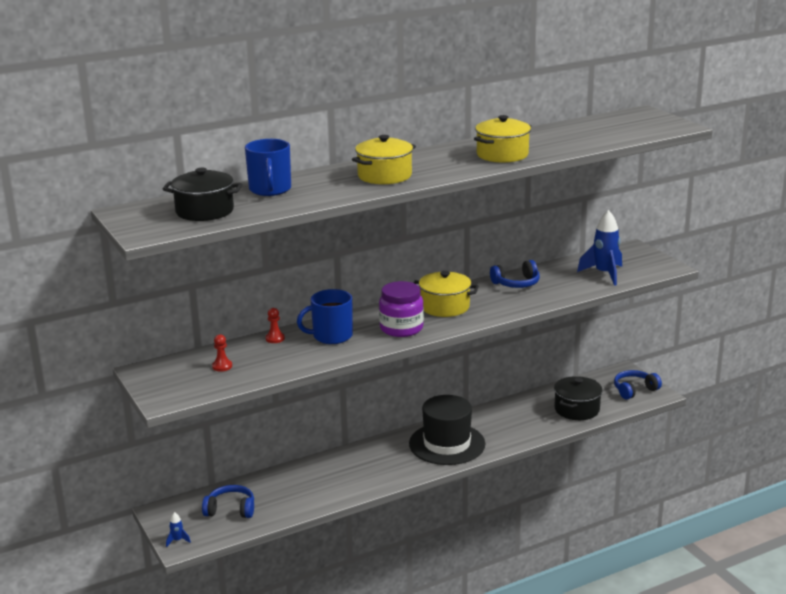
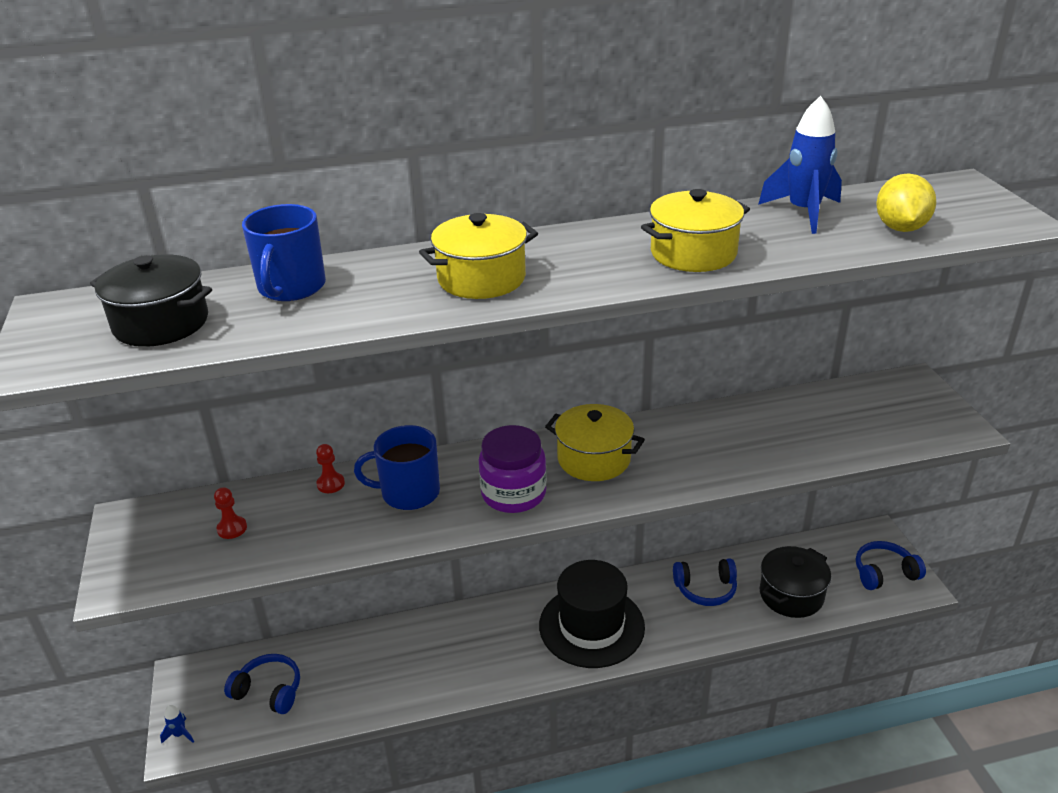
camera: 15 degrees right, 10 degrees up
blue headphones [490,260,540,288] -> blue headphones moved to [673,558,737,606]
blue rocket [577,210,622,286] -> blue rocket moved to [758,96,842,234]
none -> yellow lemon [876,173,936,232]

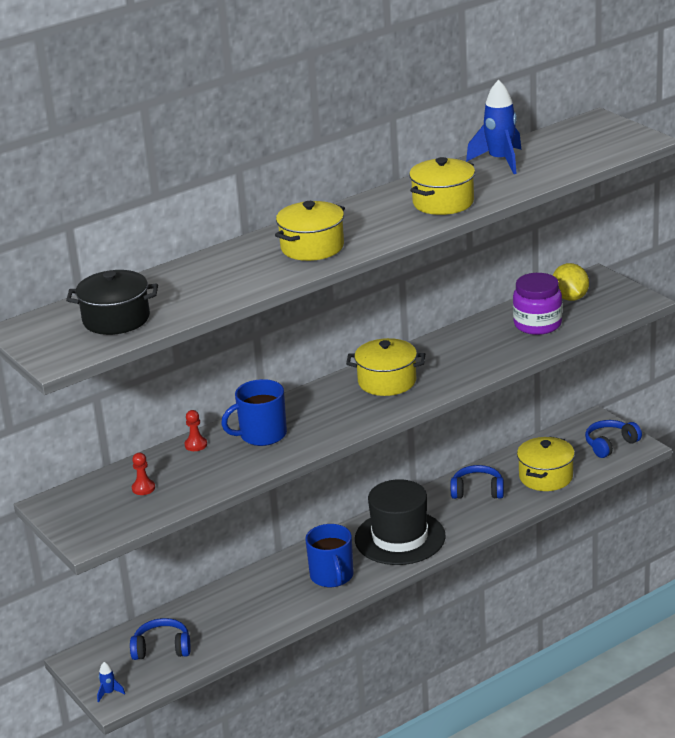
camera: 20 degrees left, 5 degrees down
blue mug [242,204,326,301] -> blue mug moved to [305,524,353,587]
purple jar [479,425,547,513] -> purple jar moved to [513,273,562,335]
blue headphones [673,558,737,606] -> blue headphones turned 150 degrees counterclockwise [451,465,504,499]
black pot [760,546,831,618] -> yellow pot [517,436,575,491]
yellow lemon [876,173,936,232] -> yellow lemon moved to [553,263,589,301]

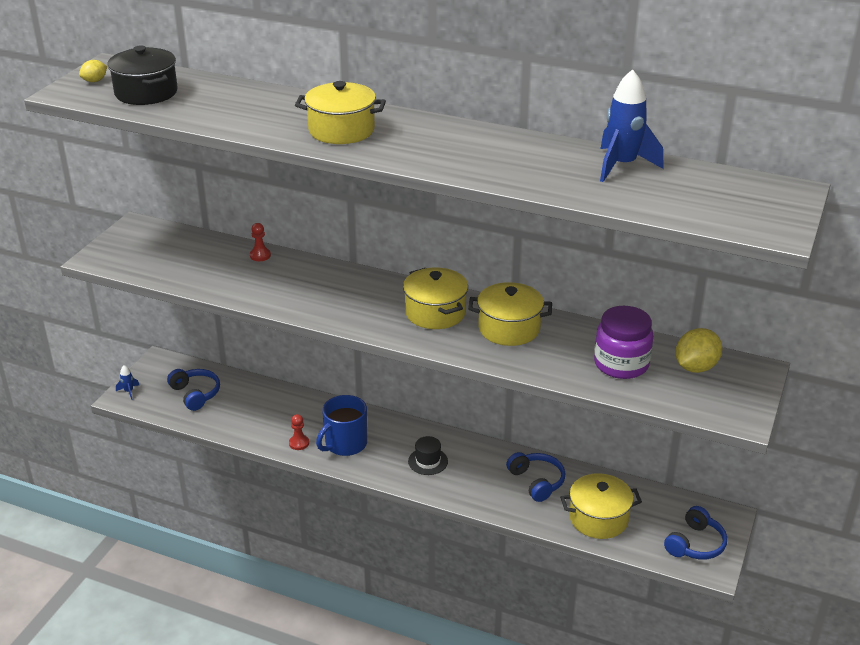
camera: 55 degrees right, 5 degrees up
red pawn [132,453,155,495] -> red pawn moved to [289,414,309,450]
blue mug [221,379,287,446] -> none
black hat [355,479,445,565] -> black hat [408,436,448,475], size x0.44
yellow pot [409,157,475,215] -> yellow pot moved to [468,282,552,346]
blue headphones [585,420,642,458] -> blue headphones turned 105 degrees clockwise [664,506,727,560]
none -> yellow lemon [79,60,107,82]

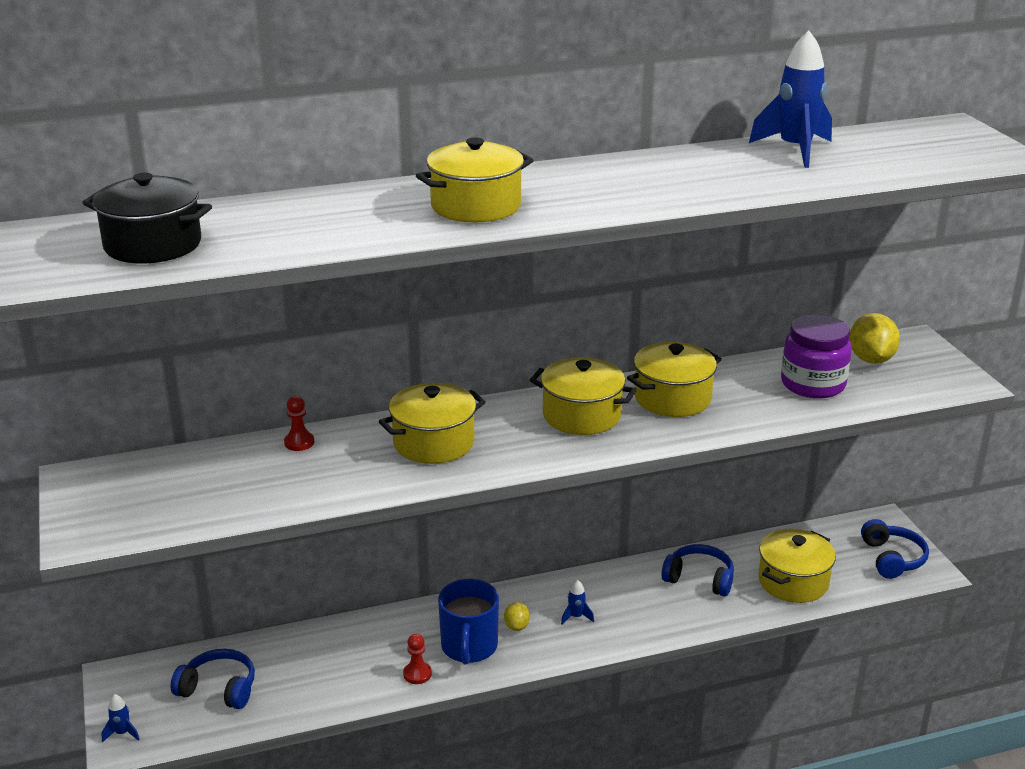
camera: 40 degrees left, 5 degrees down
yellow lemon [79,60,107,82] -> yellow lemon moved to [504,602,530,631]
black hat [408,436,448,475] -> blue rocket [561,580,594,624]
none -> yellow pot [379,383,486,464]

